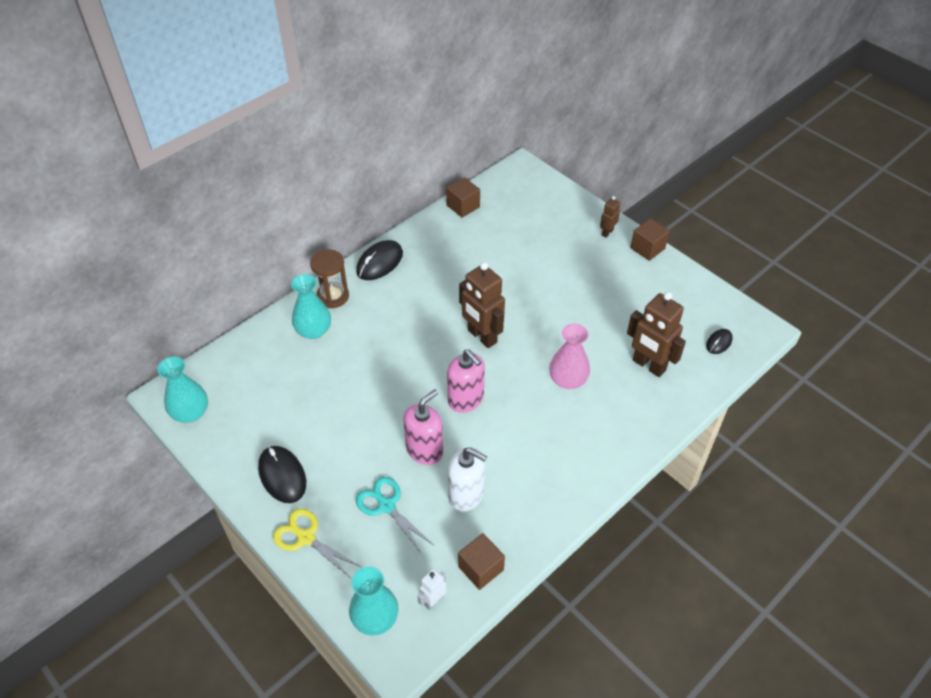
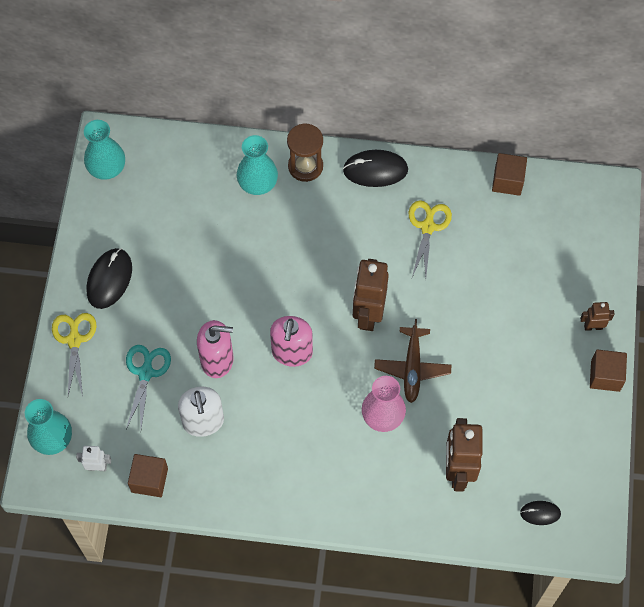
camera: 50 degrees right, 15 degrees up
none -> brown plane [374,319,451,403]
none -> yellow scissors [409,200,452,278]

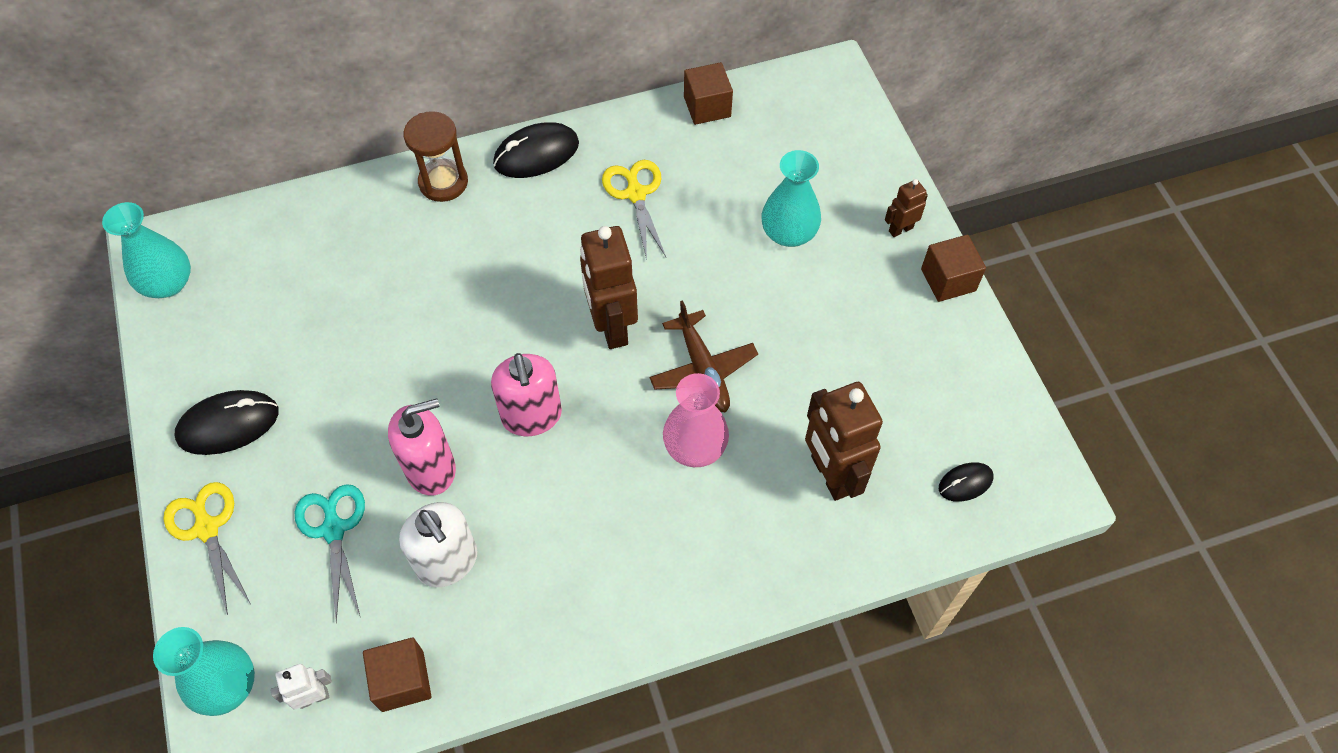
camera: 25 degrees left, 5 degrees down
black mouse [86,248,132,309] -> black mouse turned 75 degrees clockwise [174,390,279,455]
turquoise vase [237,135,278,195] -> turquoise vase moved to [762,150,821,247]

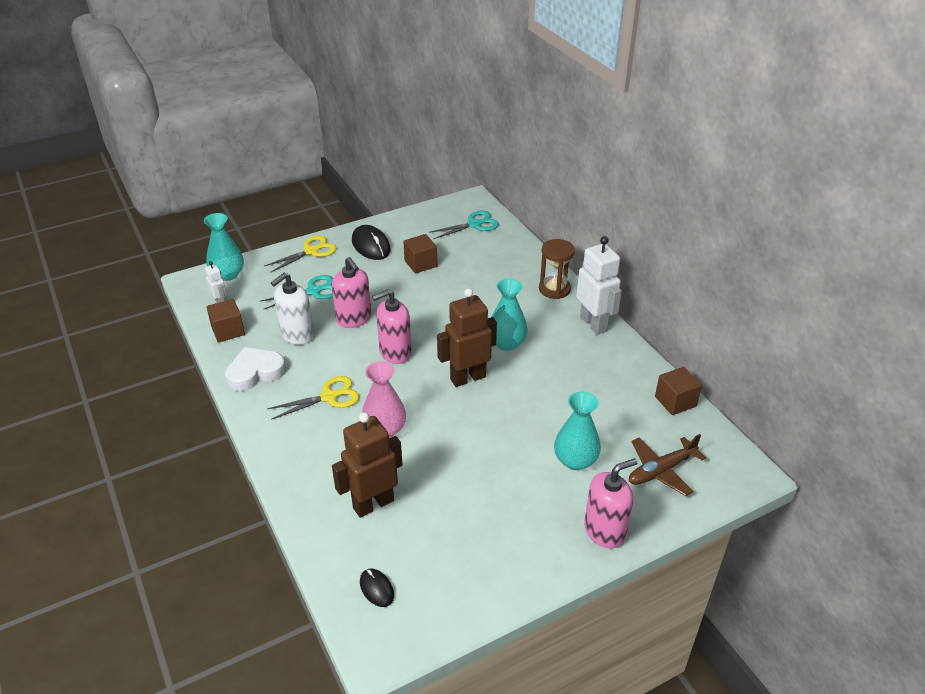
camera: 80 degrees right, 20 degrees down
turquoise vase [102,202,191,298] -> turquoise vase moved to [492,278,528,351]
black mouse [493,122,579,178] -> white robot [576,236,622,335]
yellow scissors [602,160,666,260] -> yellow scissors moved to [267,376,359,420]
brown plane [649,300,758,413] -> brown plane moved to [629,434,706,496]
brown robot [885,179,928,237] -> pink soap dispenser [584,458,637,548]
brown cube [921,235,986,302] -> brown cube moved to [403,234,437,274]
none -> white heart [225,347,286,391]
none -> turquoise scissors [428,211,499,239]

